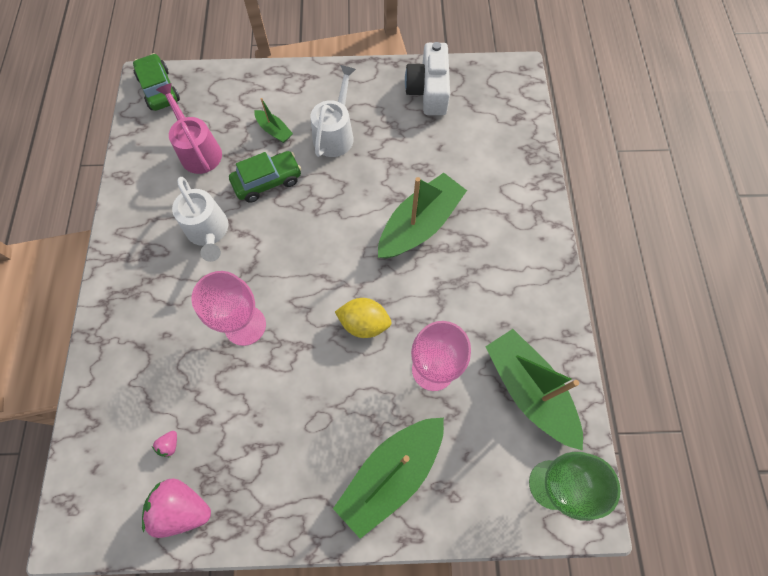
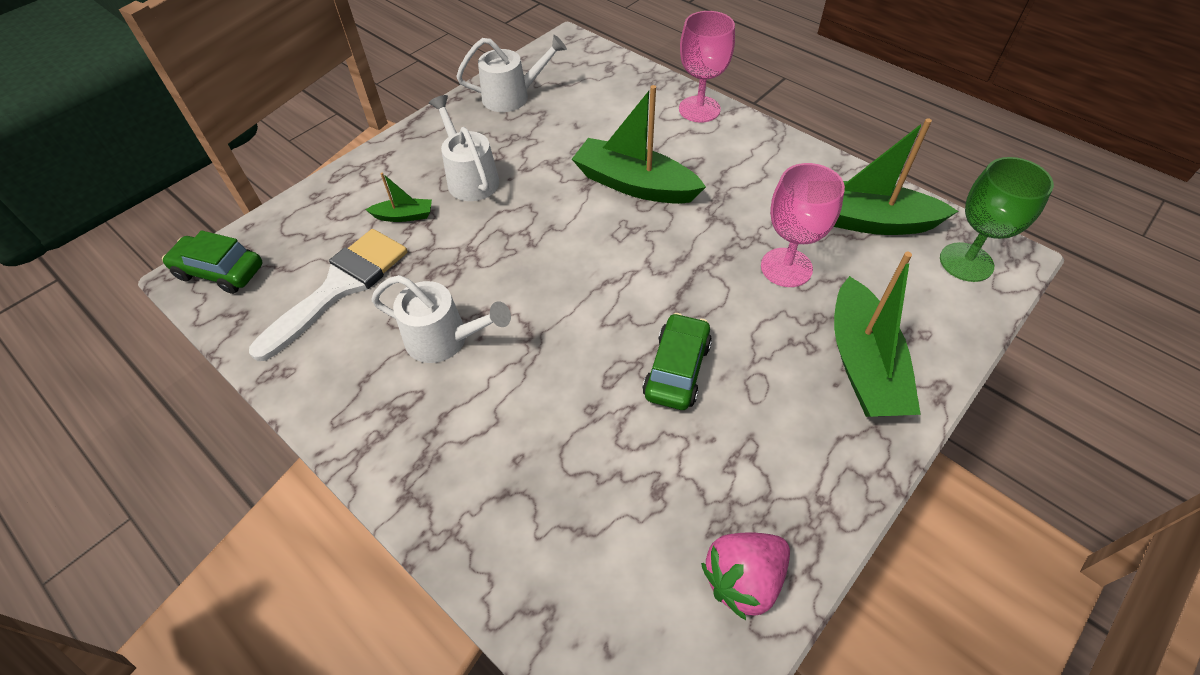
camera: 45 degrees left, 15 degrees down
pink strawberry [152,431,177,457] -> none
pink watering can [156,83,222,174] -> white brush [249,229,407,361]
pink goblet [191,271,266,346] -> pink goblet moved to [679,11,735,122]
green car [229,151,302,203] -> green car moved to [642,313,712,410]
yellow lemon [335,298,392,338] -> none
green boat [378,173,467,259] -> green boat turned 60 degrees counterclockwise [572,85,706,204]
white camera [405,42,450,115] -> white watering can [456,35,567,112]

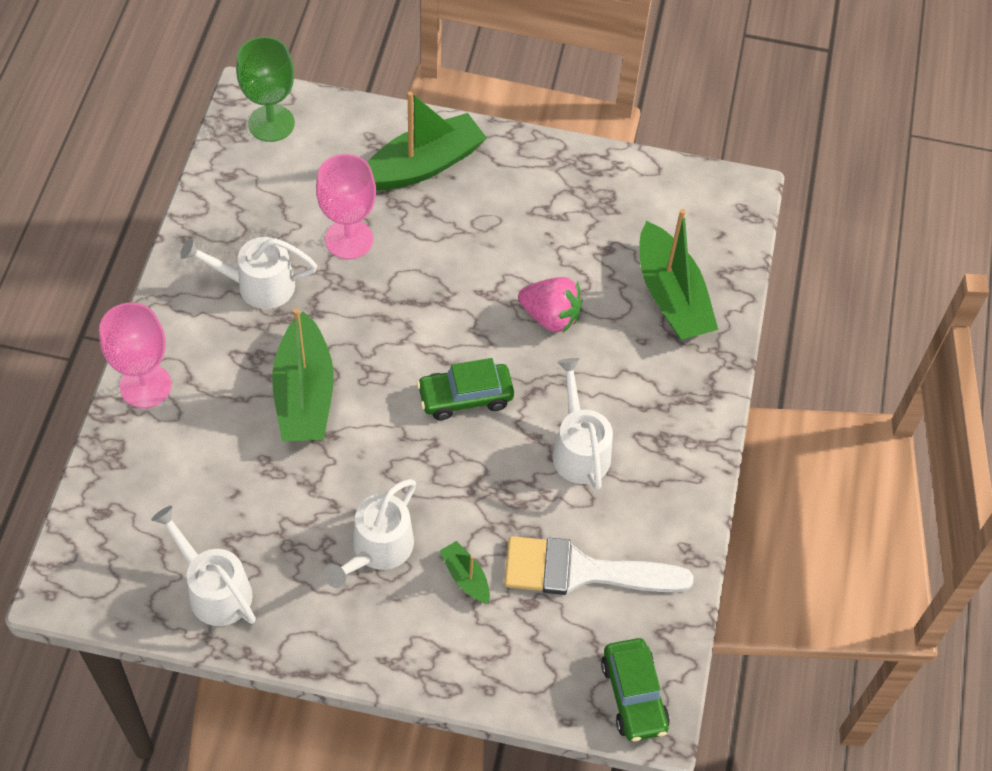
camera: 125 degrees left, 5 degrees up
green car [642,313,712,410] -> green car moved to [417,358,514,420]
pink strawberry [701,533,790,620] -> pink strawberry moved to [518,277,583,333]
green boat [834,118,958,235] -> green boat moved to [640,209,718,340]
none -> white watering can [180,237,317,309]

